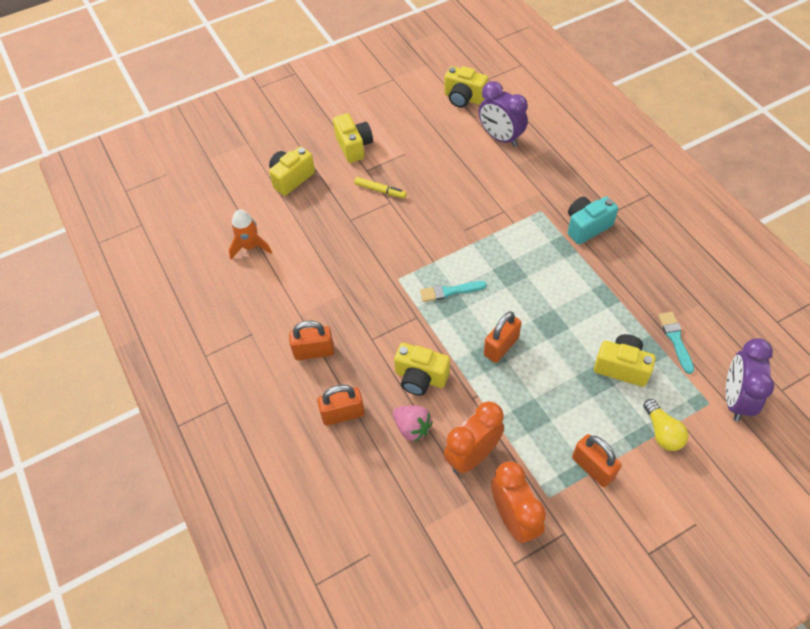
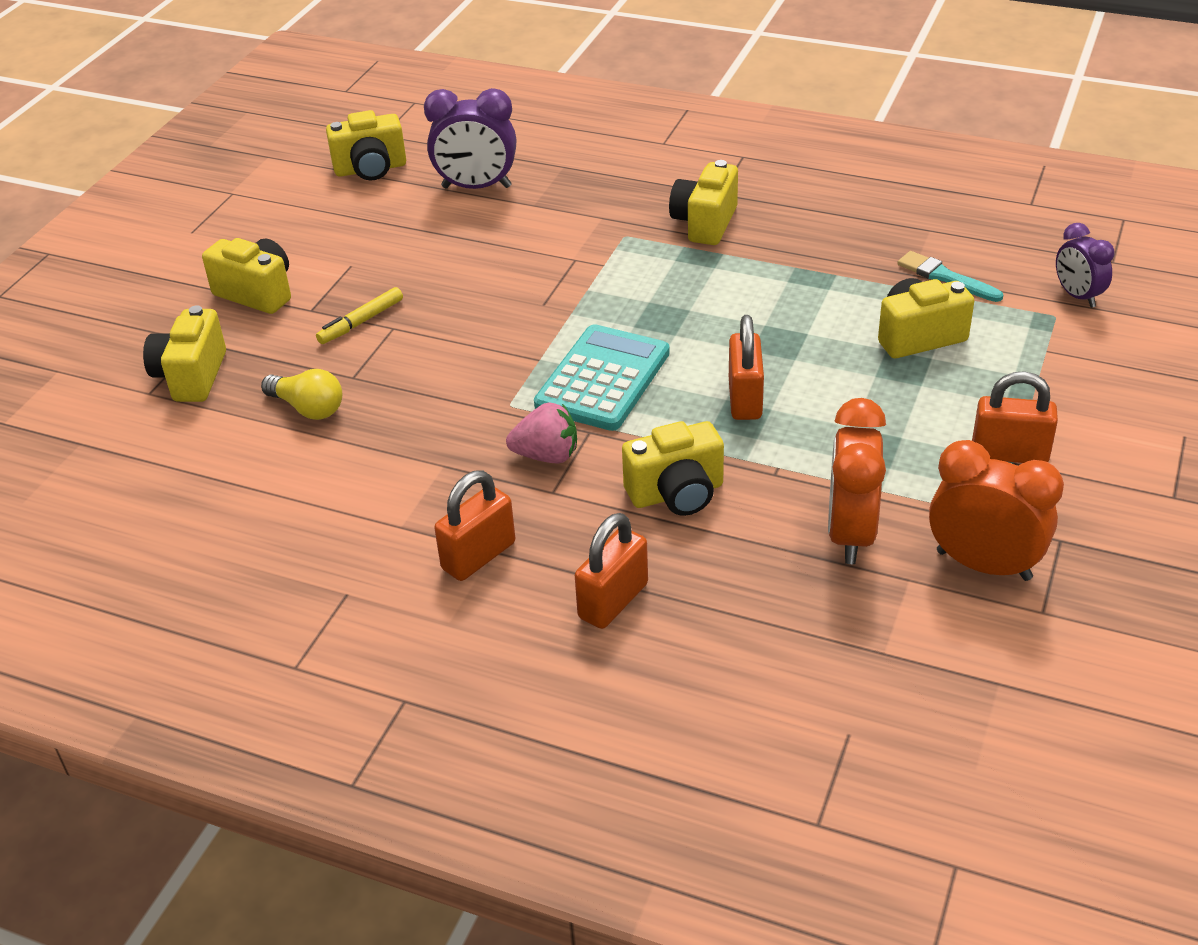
camera: 40 degrees left, 15 degrees down
orange rocket [229,210,272,259] -> none
yellow marker [354,177,407,198] -> yellow marker turned 150 degrees clockwise [316,287,403,344]
pink strawberry [393,405,433,442] -> pink strawberry moved to [506,402,577,463]
turquoise brush [420,281,487,302] -> turquoise calculator [534,324,670,431]
turquoise camera [568,196,618,245] -> yellow camera [669,160,738,245]
yellow light bulb [643,399,688,451] -> yellow light bulb moved to [261,369,342,420]
purple clock [726,338,774,421] -> purple clock [1056,223,1114,308], size x0.62

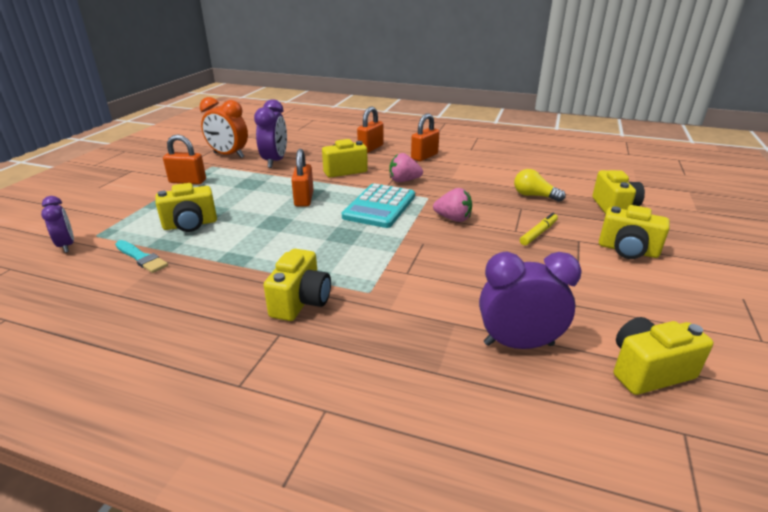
camera: 175 degrees right, 10 degrees down
orange clock [828,398,886,564] -> purple clock [254,99,287,168]
none -> pink strawberry [433,188,472,222]

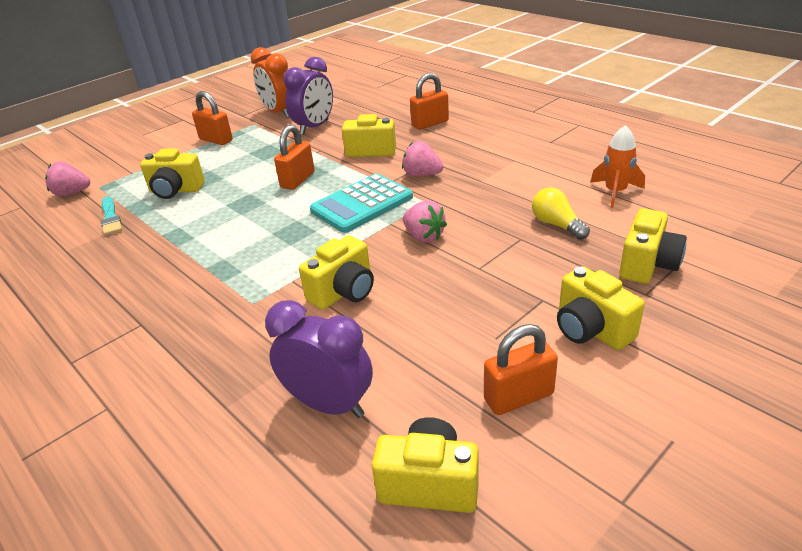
camera: 30 degrees right, 5 degrees up
purple clock [41,196,74,253] -> pink strawberry [45,162,90,196]
yellow camera [264,249,331,321] -> yellow camera moved to [299,235,374,309]
orange padlock [411,113,440,161] -> orange padlock moved to [484,324,558,415]
yellow marker [520,213,558,246] -> none
none -> orange rocket [590,125,645,208]

